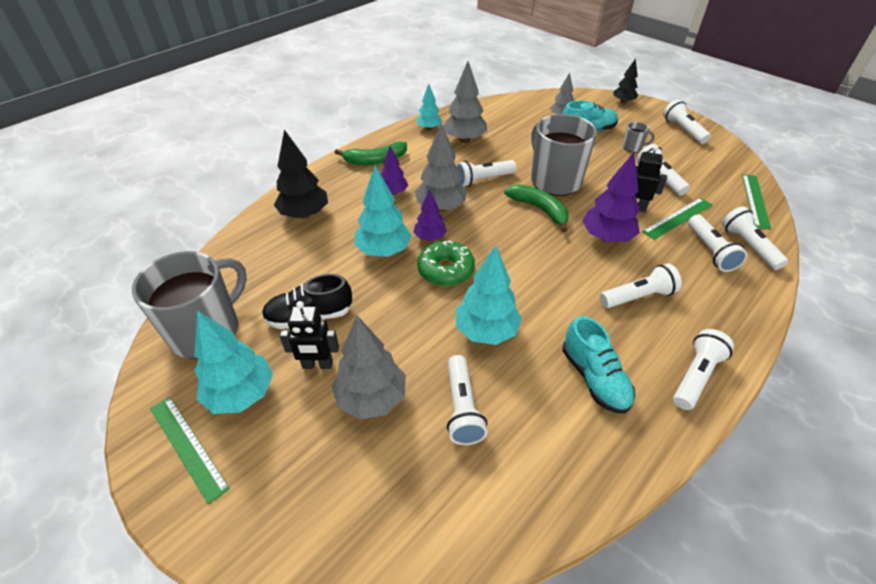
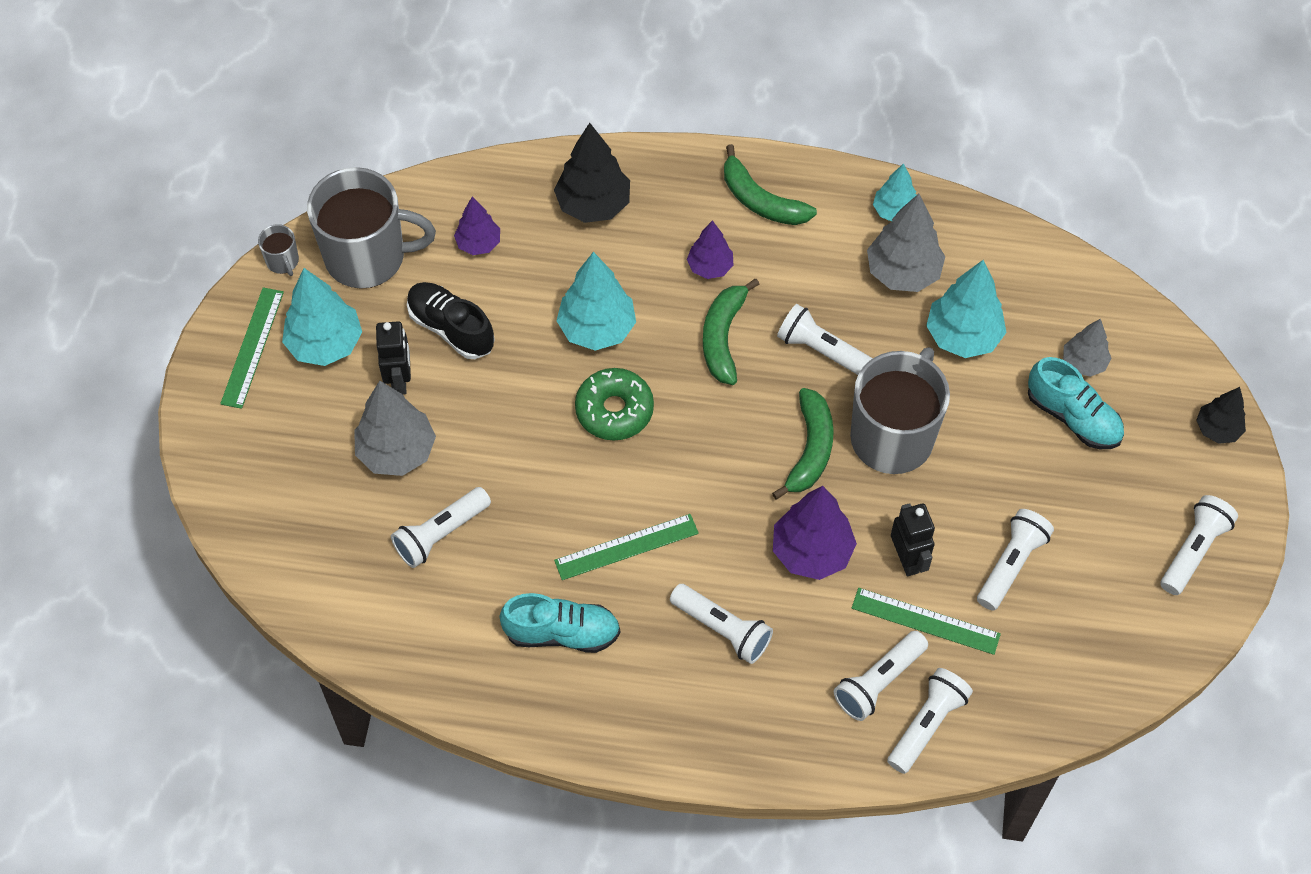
camera: 55 degrees right, 15 degrees up
black robot [280,301,339,369] -> black robot turned 150 degrees counterclockwise [376,321,411,395]
purple tree [414,189,447,241] -> purple tree moved to [454,197,500,255]
grey tree [415,123,467,212] -> green banana [703,279,760,385]
turquoise tree [456,245,522,345] -> turquoise tree moved to [926,260,1007,358]
turquoise shoe [563,316,635,413] -> turquoise shoe turned 120 degrees counterclockwise [499,593,620,653]
grey mug [623,122,655,152] -> grey mug moved to [258,224,299,276]
white flashlight [673,329,734,410] -> none
green ruler [742,174,771,230] -> green ruler moved to [554,514,699,580]

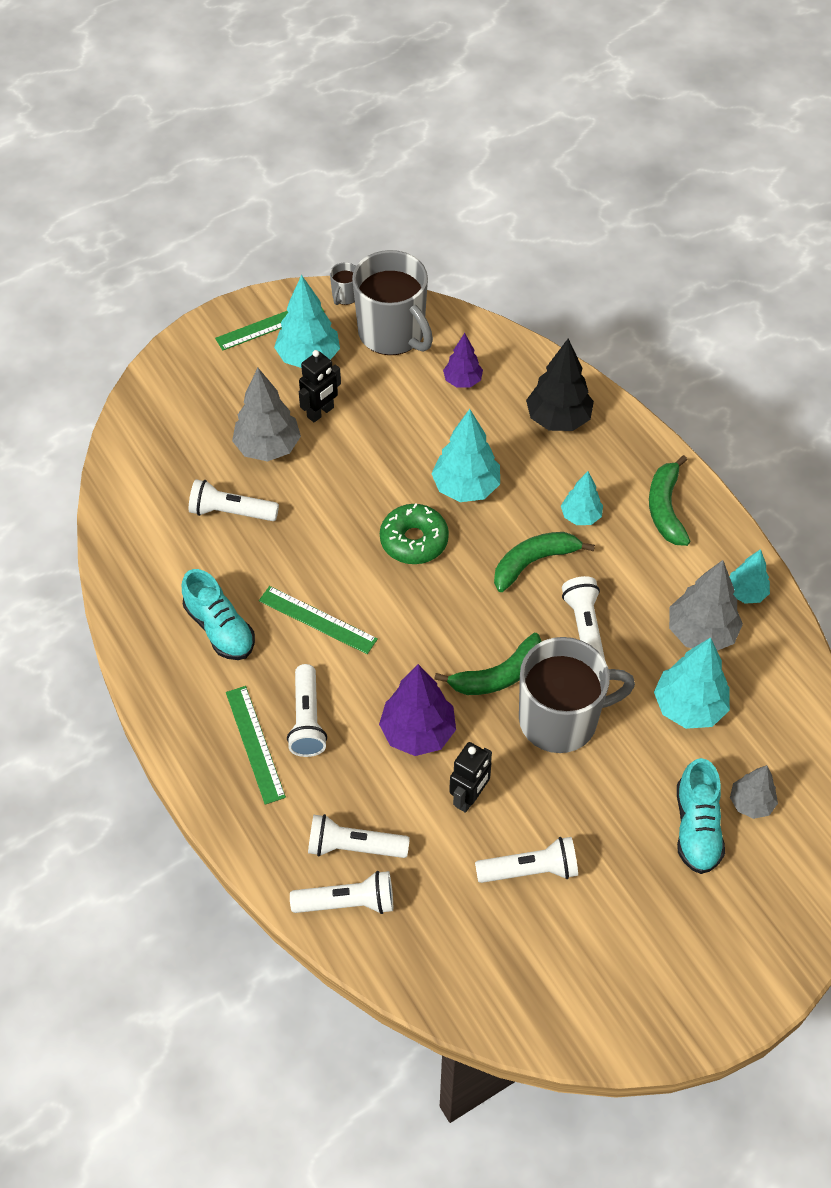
camera: 50 degrees right, 5 degrees down
black shoe [407,282,495,359] -> none
purple tree [687,220,733,279] -> turquoise tree [561,471,603,525]
green ruler [852,588,1001,655] -> green ruler moved to [226,686,286,805]
white flashlight [1160,495,1238,595] -> none
black tree [1196,387,1246,444] -> none

